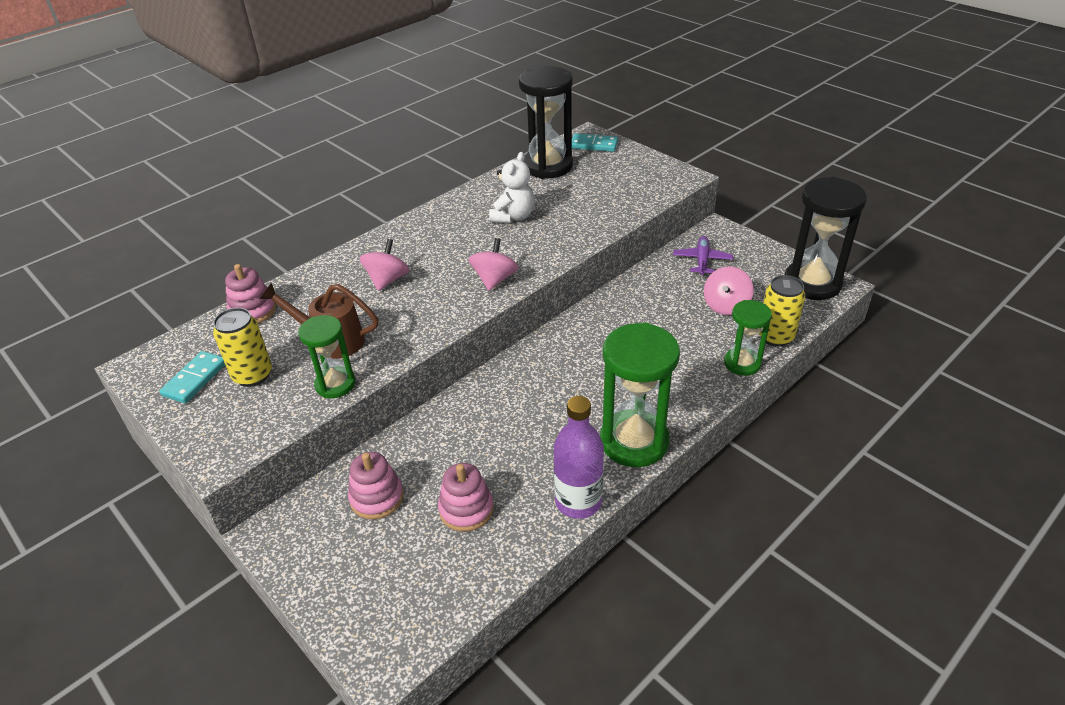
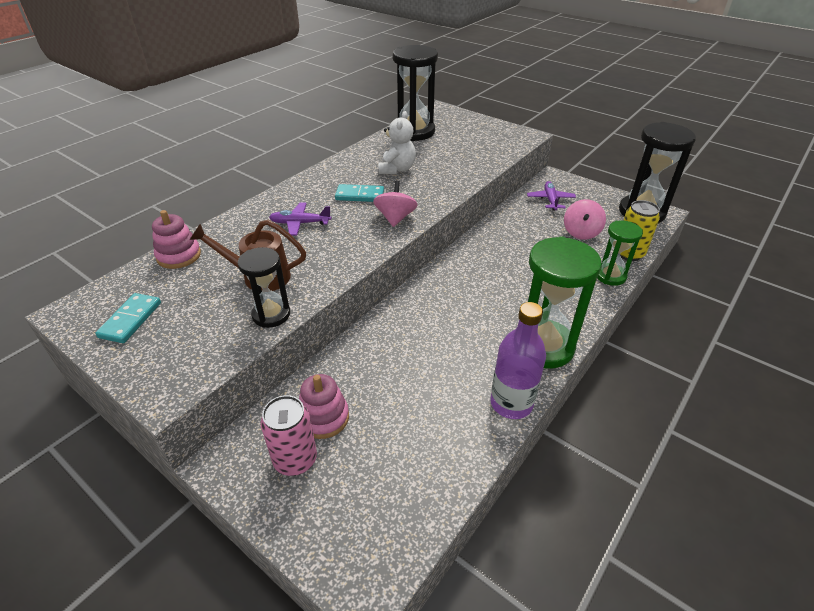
camera: 10 degrees left, 0 degrees up
yellow can [213,308,272,387] -> none
green hourglass [299,315,355,398] -> black hourglass [238,247,290,328]
pink spinning top [360,239,409,291] -> purple plane [269,203,332,236]
pink stacking toy [438,463,494,532] -> none
turquoise domino [572,133,618,152] -> turquoise domino moved to [335,184,384,202]
none -> pink can [261,395,317,476]

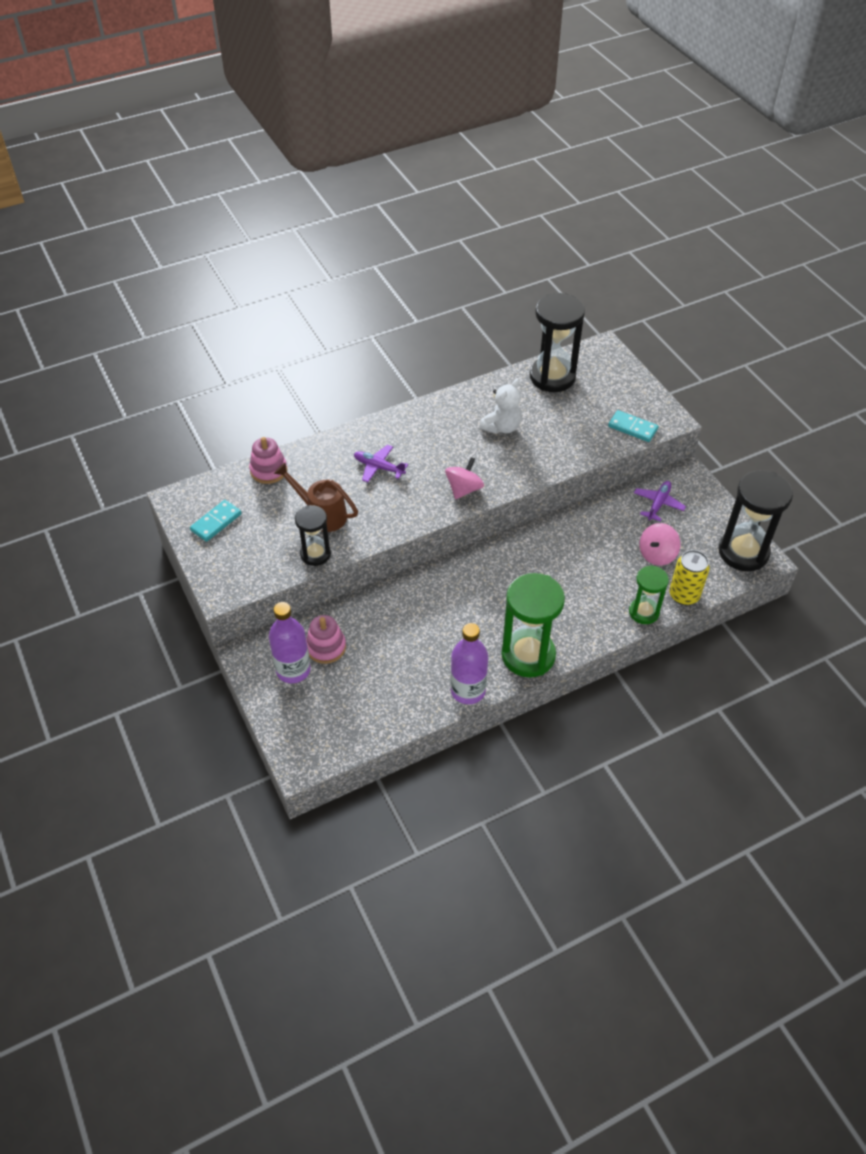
camera: 25 degrees right, 10 degrees up
pink can [261,395,317,476] -> purple bottle [269,602,311,683]
turquoise domino [335,184,384,202] -> turquoise domino moved to [608,410,659,442]

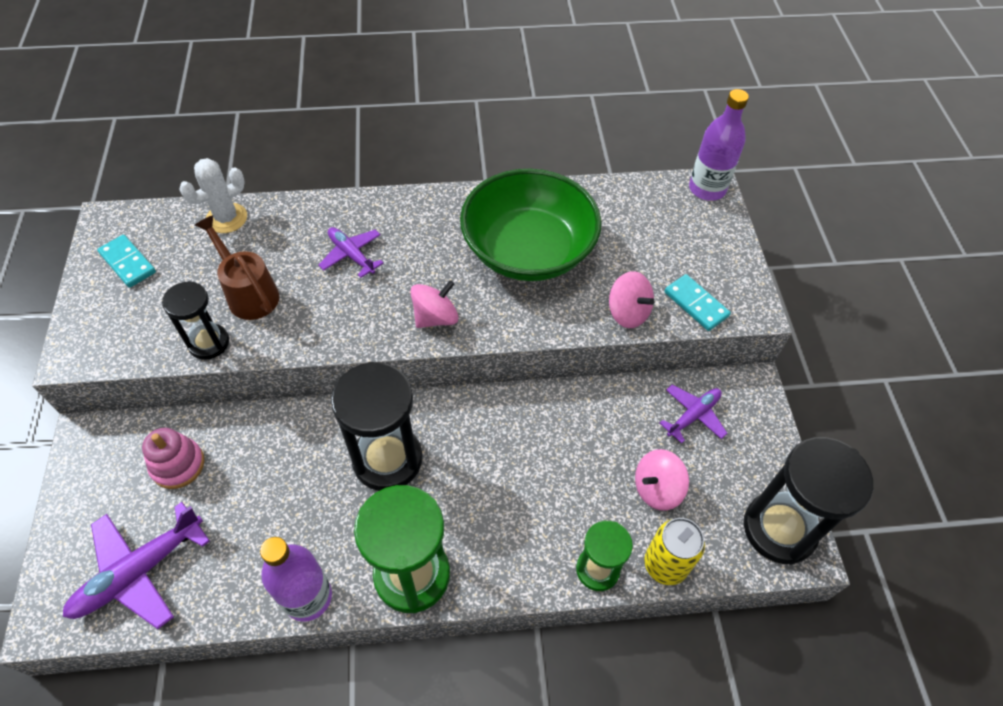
camera: 20 degrees right, 5 degrees up
turquoise domino [190,500,242,542] -> turquoise domino turned 75 degrees clockwise [97,235,156,288]
pink stacking toy [249,437,287,484] -> white cactus [179,158,247,233]
purple bottle [269,602,311,683] -> purple bottle moved to [689,89,749,201]
white teddy bear [479,379,522,434] -> green bowl [460,169,602,281]
black hourglass [530,293,585,392] -> black hourglass moved to [331,362,422,491]
none -> purple plane [63,502,210,629]
none -> pink spinning top [609,271,655,328]

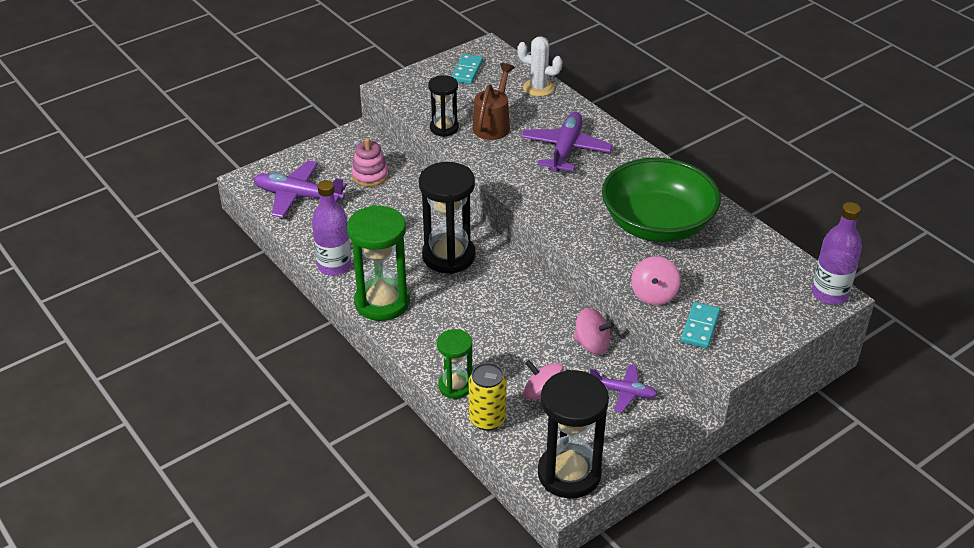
camera: 60 degrees right, 15 degrees down
purple plane [318,227,383,278] -> purple plane [521,112,613,172], size x1.65
pink spinning top [410,280,458,328] -> pink spinning top moved to [573,308,614,354]

